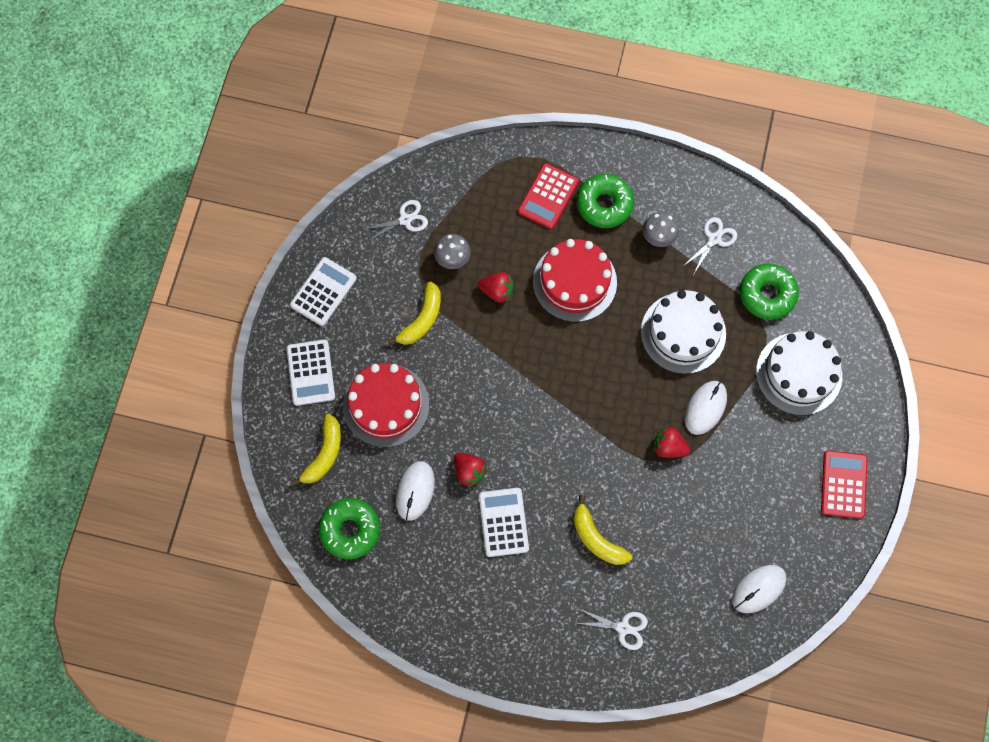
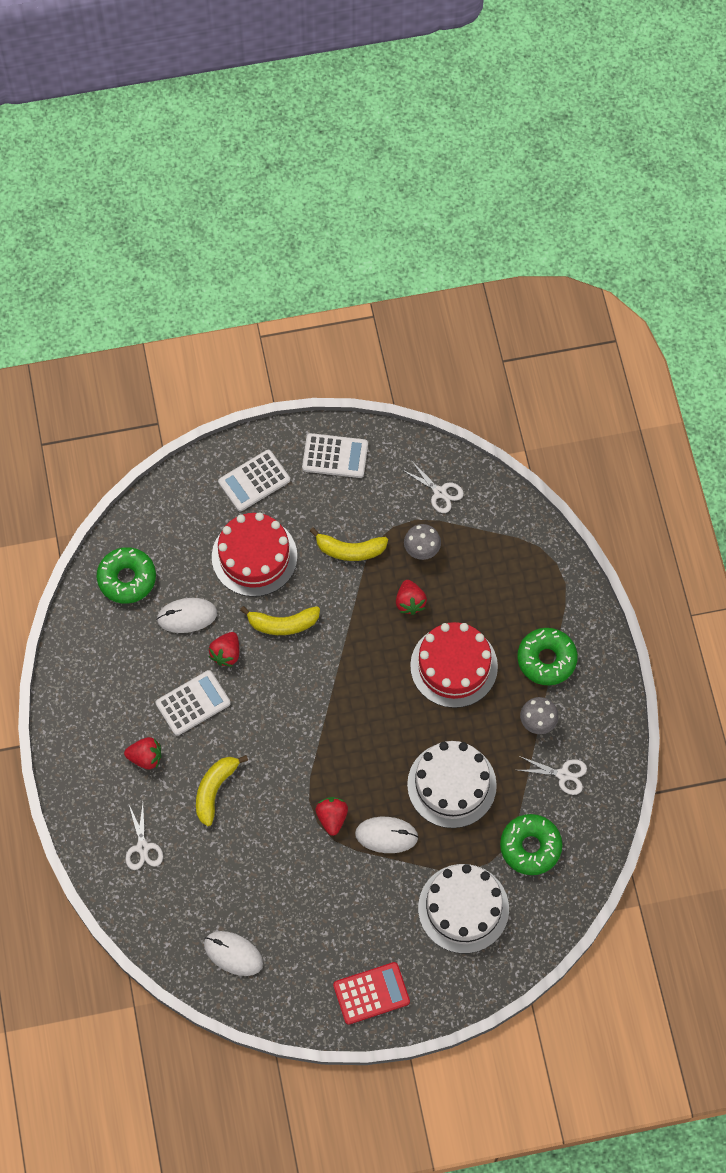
camera: 65 degrees right, 5 degrees down
yellow banana [291,414,341,486] -> yellow banana moved to [240,606,320,635]
red calculator [518,163,579,229] -> none
none -> red strawberry [124,737,161,769]

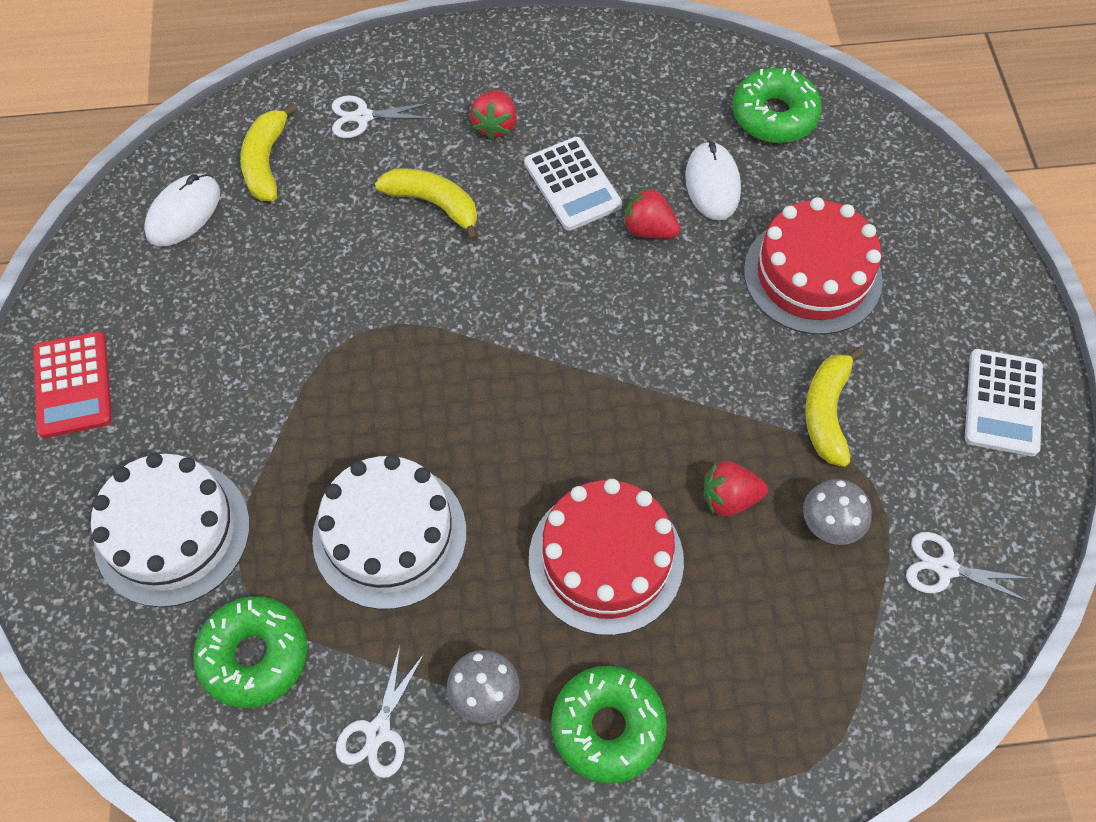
camera: 95 degrees right, 5 degrees down
white calculator [218,450,290,512] -> none
yellow banana [240,606,320,635] -> yellow banana moved to [240,103,298,201]
red strawberry [316,797,348,836] -> none
white mouse [355,817,419,853] -> none
white scissors [401,459,464,513] -> white scissors turned 60 degrees clockwise [906,532,1033,602]

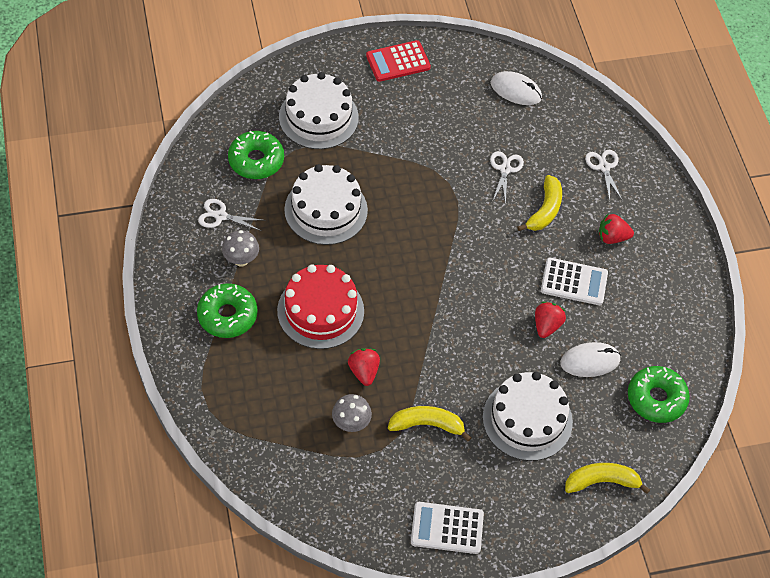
camera: 80 degrees right, 5 degrees down
yellow banana [240,103,298,201] -> yellow banana moved to [565,463,650,494]
white calculator [524,137,622,231] -> white calculator turned 135 degrees counterclockwise [541,258,608,305]
red cake [744,197,883,335] -> white cake [483,372,573,461]
white scissors [906,532,1033,602] -> white scissors moved to [490,151,524,204]

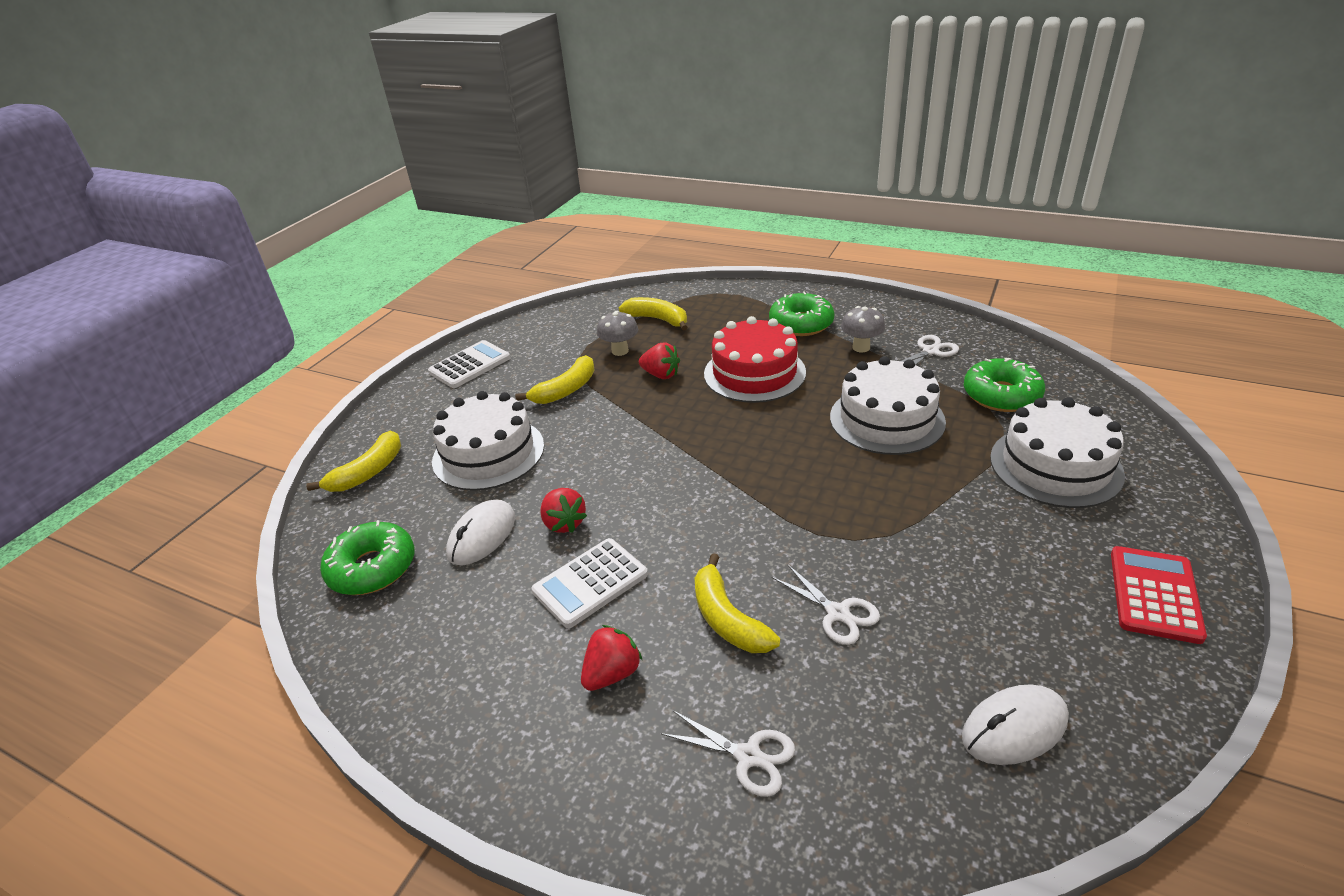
camera: 135 degrees right, 20 degrees down
none -> yellow banana [619,297,688,331]

